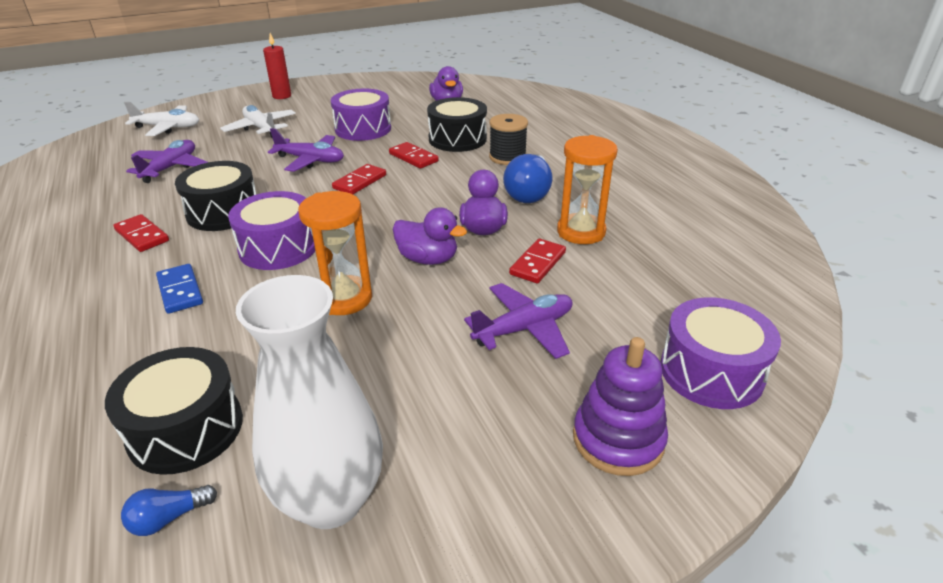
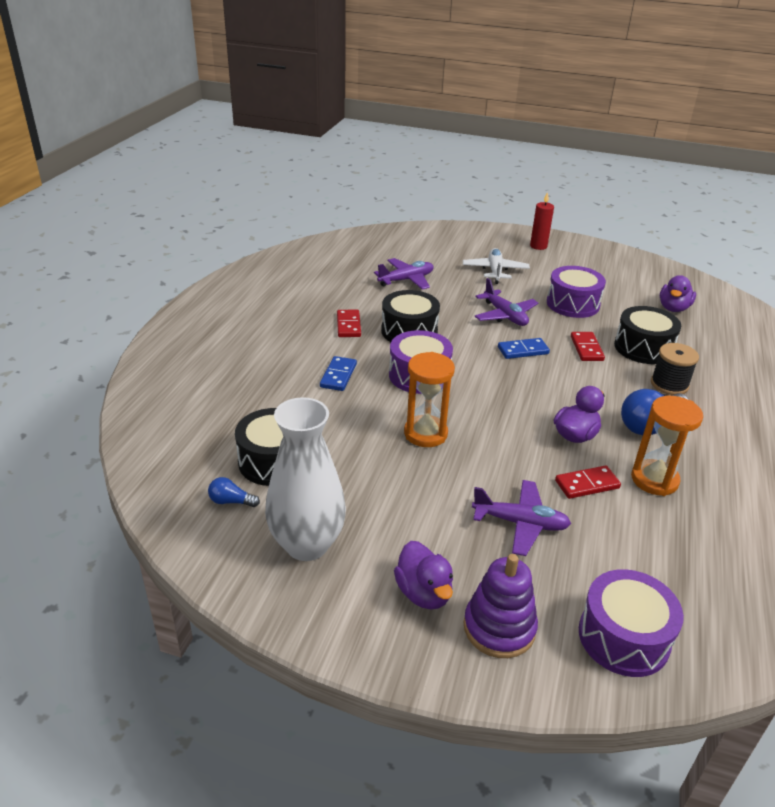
camera: 40 degrees right, 0 degrees up
white plane [124,102,199,136] -> none
red domino [332,164,386,194] -> blue domino [498,338,550,359]
purple duck [393,208,467,265] -> purple duck moved to [394,541,453,609]

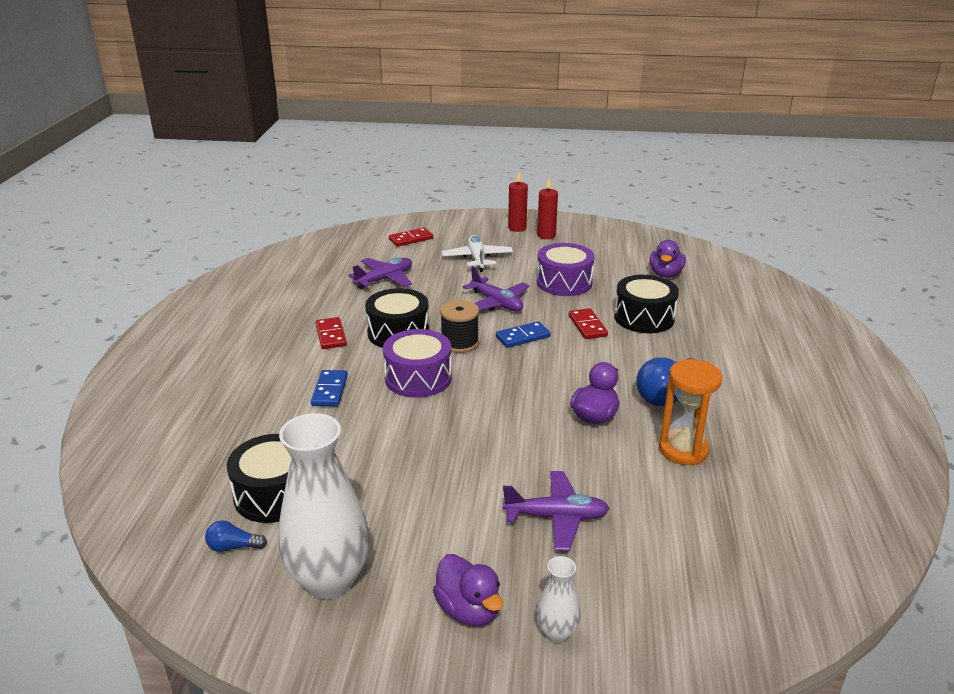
camera: 10 degrees left, 5 degrees down
orange hourglass [404,352,455,447] -> none
purple stacking toy [464,554,538,658] -> white vase [536,556,580,643]
red domino [555,466,621,499] -> red domino moved to [389,228,433,247]
purple drum [579,569,684,677] -> none
black spool [651,343,699,395] -> black spool moved to [440,300,479,353]
none -> red candle [537,178,558,239]

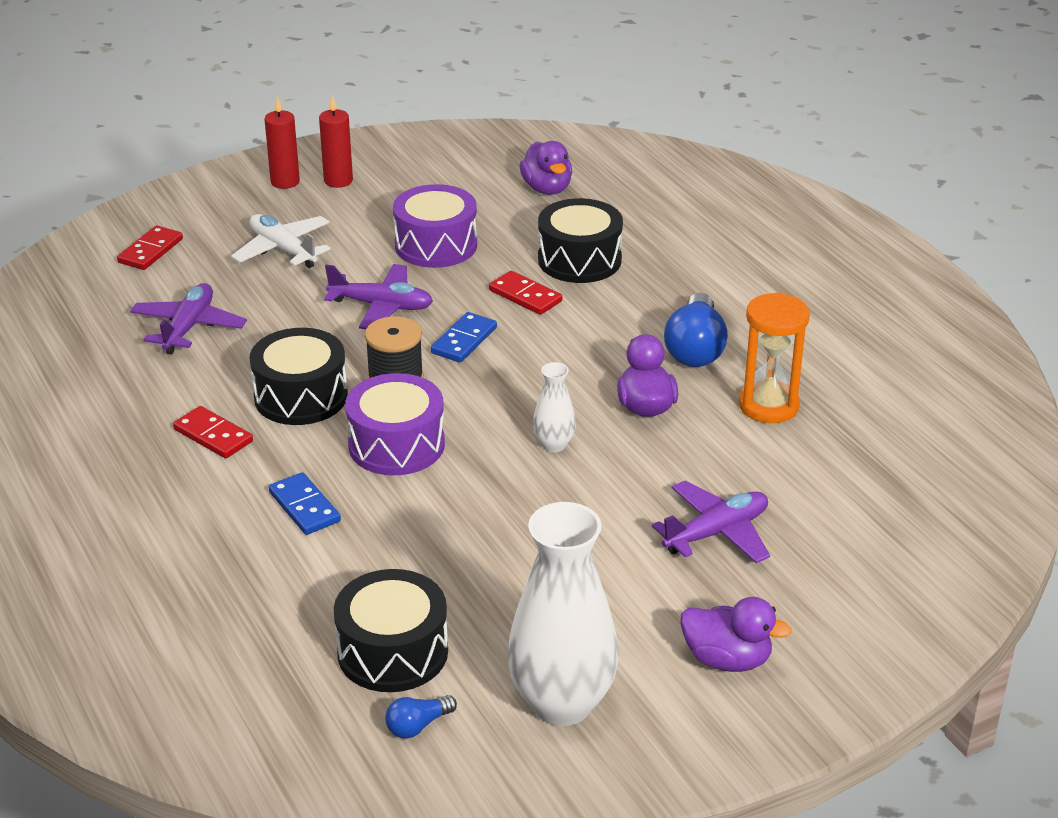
camera: 35 degrees left, 5 degrees up
white vase [536,556,580,643] -> white vase moved to [533,362,576,452]

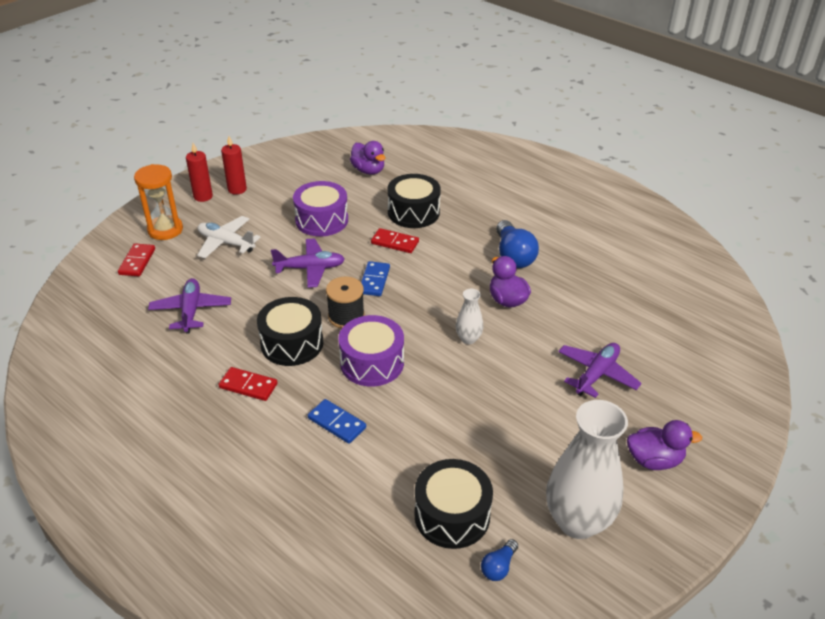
camera: 20 degrees left, 5 degrees up
orange hourglass [739,292,810,423] -> orange hourglass moved to [134,164,183,240]

